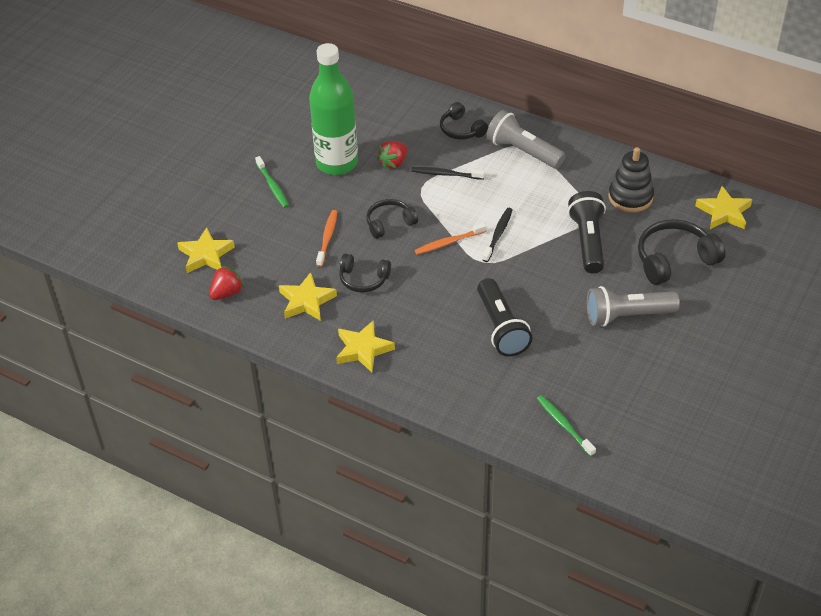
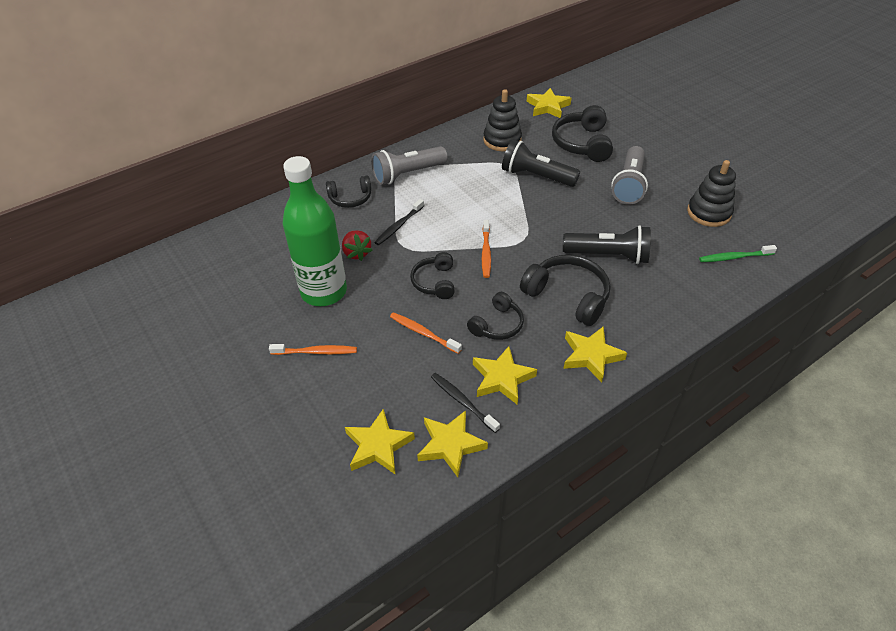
camera: 65 degrees left, 0 degrees up
red strawberry [209,266,244,300] -> yellow star [417,410,488,477]
green toothbrush [255,156,289,208] -> orange toothbrush [269,344,357,355]
black toothbrush [482,208,513,262] -> black toothbrush moved to [431,373,500,433]
none -> black headphones [520,255,610,326]
none -> black stacking toy [687,160,736,227]

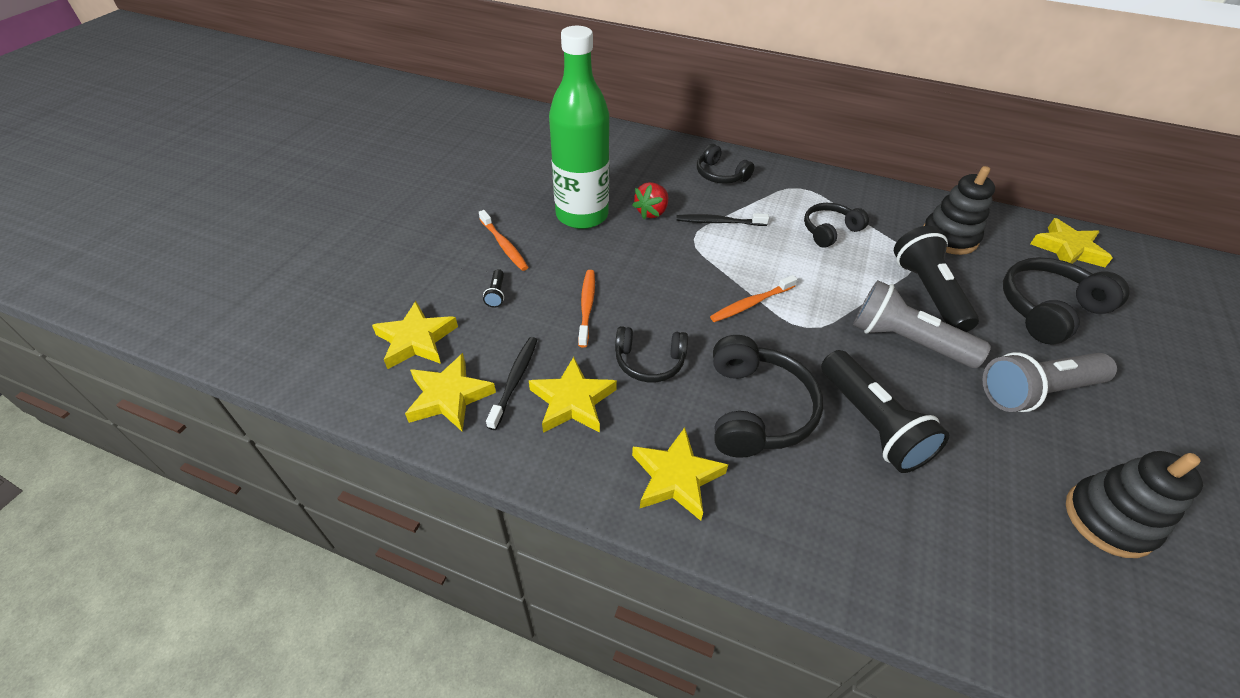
camera: 55 degrees right, 0 degrees up
grey flashlight [371,146,448,185] -> grey flashlight moved to [853,280,991,368]
black headphones [410,252,455,299] -> black headphones moved to [804,203,869,248]
green toothbrush [699,245,777,262] -> none
none -> black flashlight [483,269,504,308]

